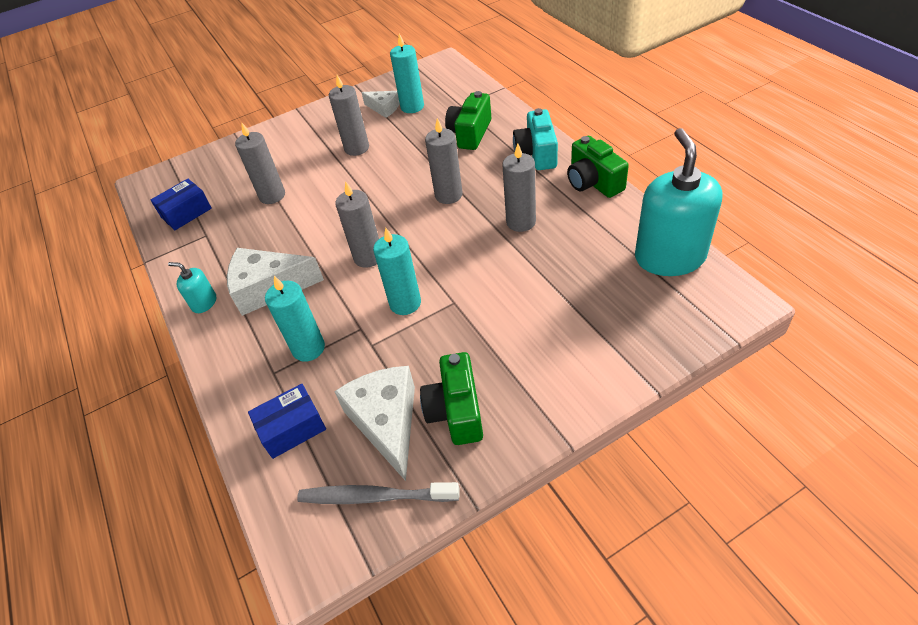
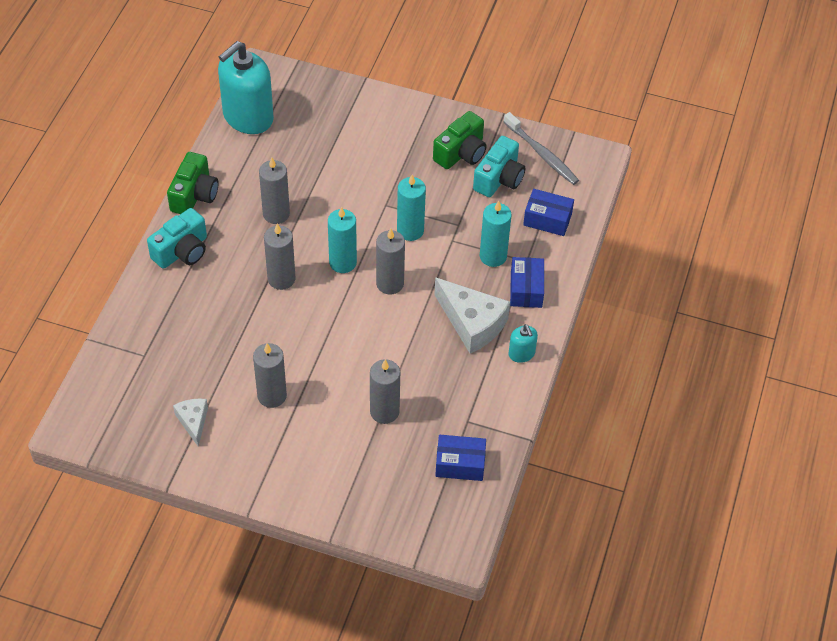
camera: 140 degrees left, 5 degrees up
white cheese [334,366,415,481] -> turquoise camera [473,136,525,197]
turquoise candle [390,34,424,113] -> turquoise candle moved to [328,207,357,273]
green camera [445,91,491,150] -> none
none -> blue box [510,257,544,308]

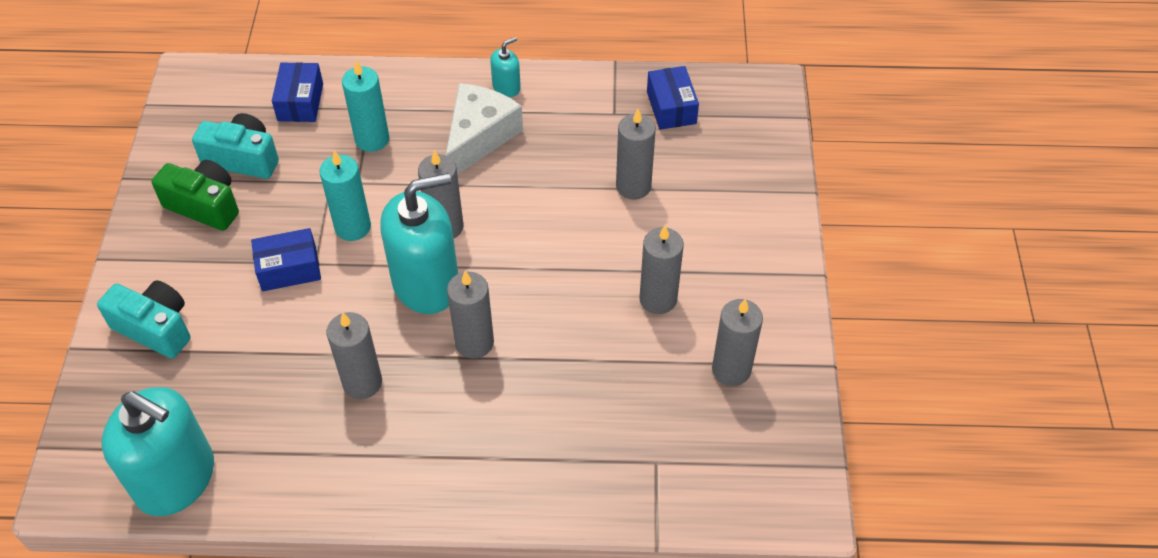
camera: 105 degrees left, 0 degrees up
turquoise camera [147,208,207,269] -> turquoise camera moved to [97,280,191,359]
green camera [167,152,218,214] -> none
white cheese [173,399,208,447] -> grey candle [712,299,763,386]
turquoise candle [328,207,357,273] -> turquoise soap dispenser [380,173,458,314]
grey toothbrush [504,112,579,185] -> none
blue box [510,257,544,308] -> blue box moved to [251,228,321,291]

